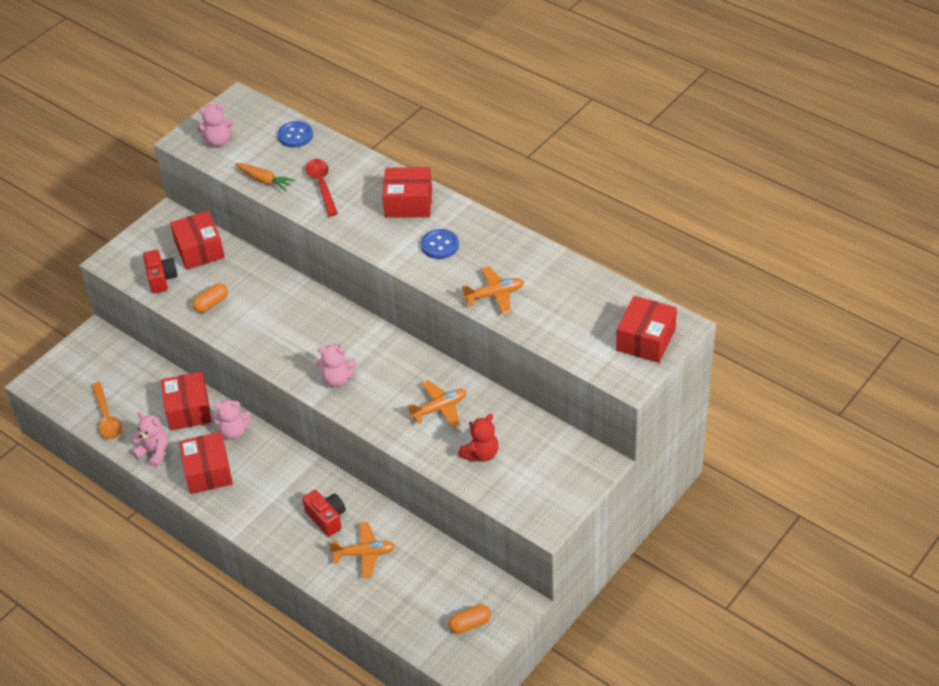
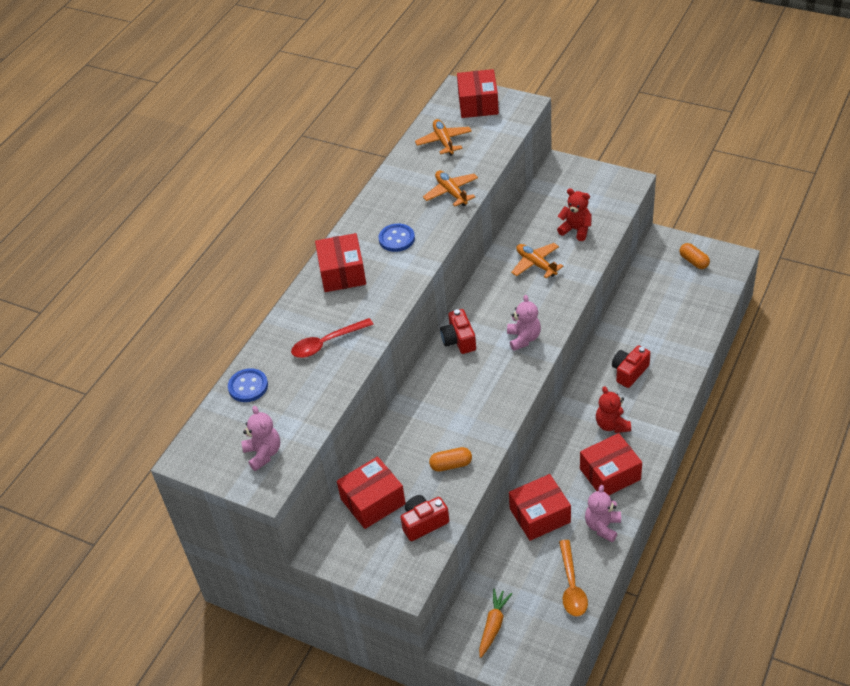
camera: 100 degrees left, 0 degrees up
orange spoon [91,382,122,440] -> orange spoon turned 120 degrees clockwise [559,540,588,617]
orange capsule [193,283,228,313] -> orange capsule turned 45 degrees counterclockwise [429,447,472,472]
pink teddy bear [212,399,251,440] -> none
orange carrot [235,163,295,191] -> orange carrot moved to [479,589,512,658]
orange plane [329,522,395,579] -> orange plane moved to [415,119,472,156]
red box [616,296,677,363] -> red box turned 75 degrees clockwise [457,69,499,118]
none -> red camera [440,309,476,354]
none -> red teddy bear [596,386,631,433]

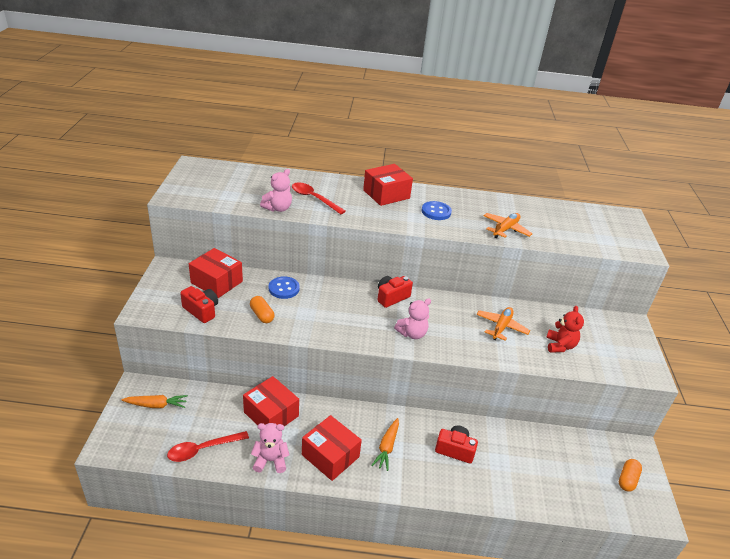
camera: 60 degrees right, 10 degrees down
blue button [228,368,268,402] -> blue button moved to [269,276,300,299]
pink teddy bear [241,406,280,471] -> pink teddy bear moved to [260,169,292,212]
orange plane [415,119,472,156] -> none
red box [457,69,499,118] -> none
orange spoon [559,540,588,617] -> red spoon [167,431,249,462]
red teddy bear [596,386,631,433] -> orange carrot [371,418,399,471]

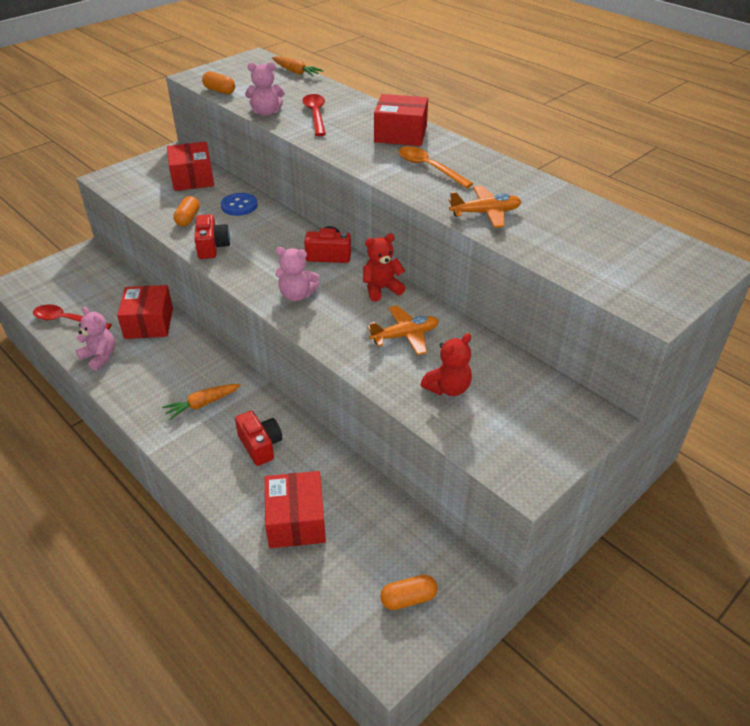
camera: 45 degrees right, 5 degrees up
orange carrot [122,395,188,408] -> orange carrot moved to [272,56,324,76]
red camera [180,286,218,323] -> red camera moved to [194,214,230,259]
red box [302,415,362,481] -> red box moved to [265,471,326,548]
blue button [422,201,452,220] -> orange spoon [398,146,474,188]
none -> orange capsule [202,71,235,94]
none -> red teddy bear [363,233,406,301]

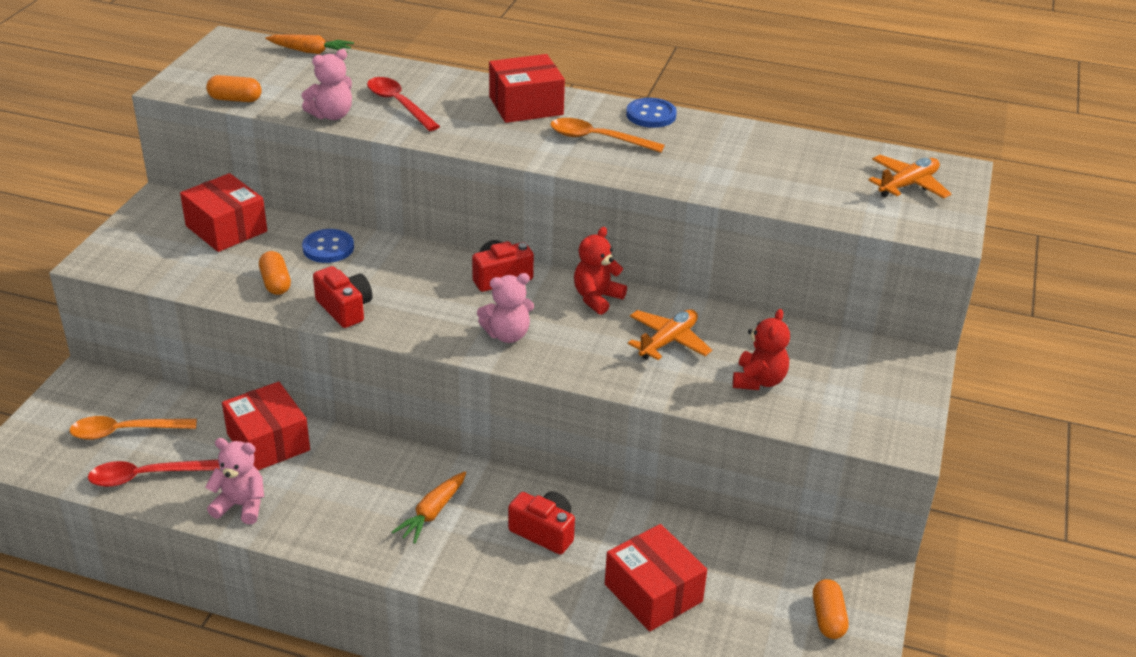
camera: 30 degrees left, 5 degrees down
orange capsule [380,575,437,610] -> orange capsule turned 45 degrees counterclockwise [813,579,849,639]
orange plane [449,186,522,228] -> orange plane moved to [868,155,951,199]
none -> orange spoon [69,416,197,440]
none -> blue button [626,98,677,128]

